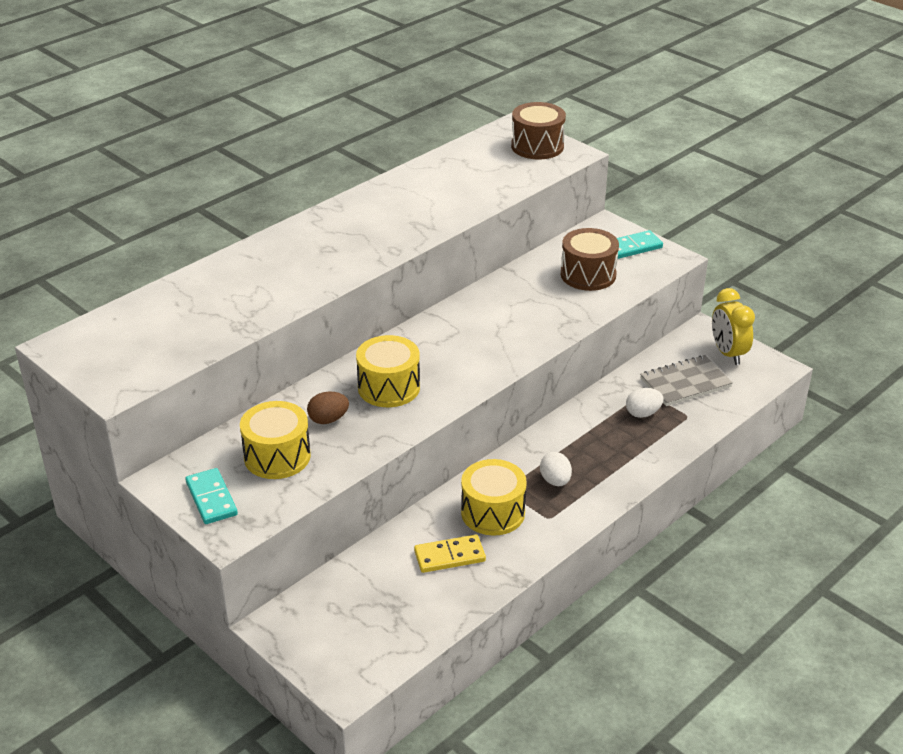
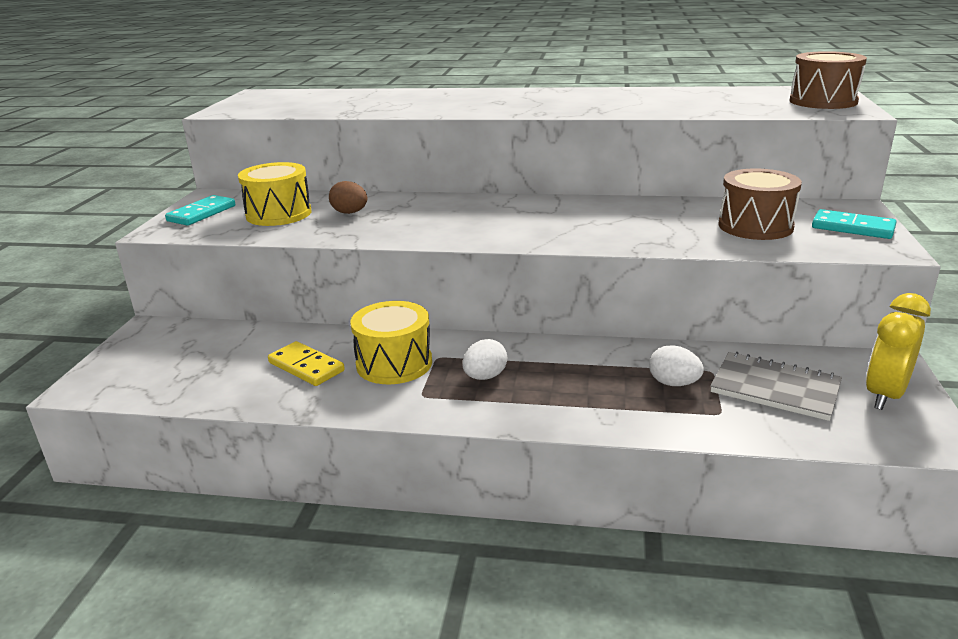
camera: 55 degrees right, 10 degrees down
yellow drum [356,335,420,407] -> none

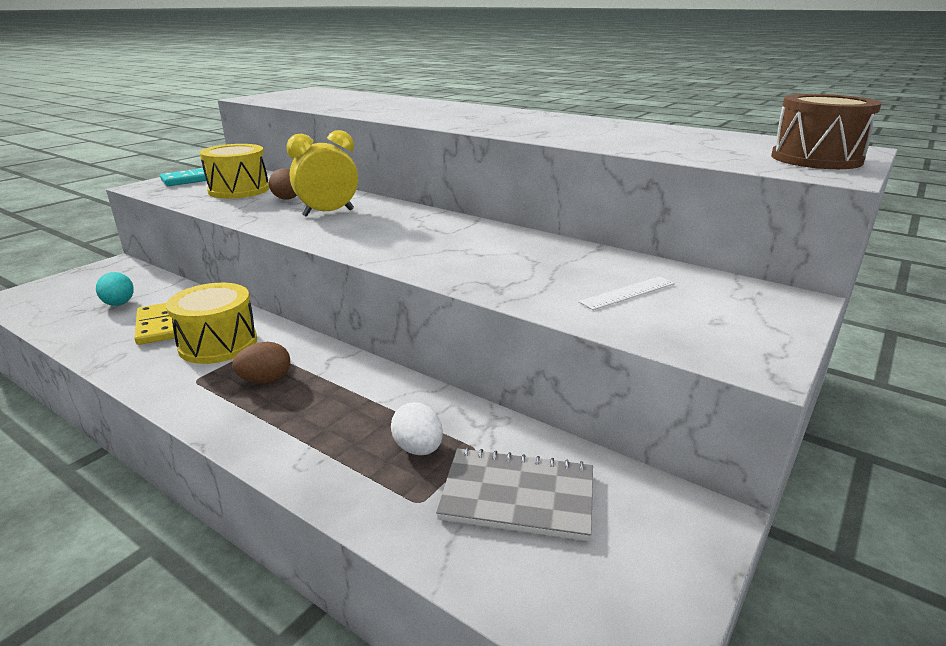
camera: 25 degrees right, 0 degrees up
white egg [462,339,507,380] -> brown egg [232,342,290,383]
grey notebook [710,352,842,421] -> grey notebook turned 45 degrees counterclockwise [436,447,593,541]
brown drum [719,168,802,240] -> white ruler [579,276,675,310]
turquoise domino [812,209,897,239] -> none
yellow clock [866,293,931,410] -> yellow clock moved to [286,130,358,217]
none -> turquoise egg [96,272,134,306]

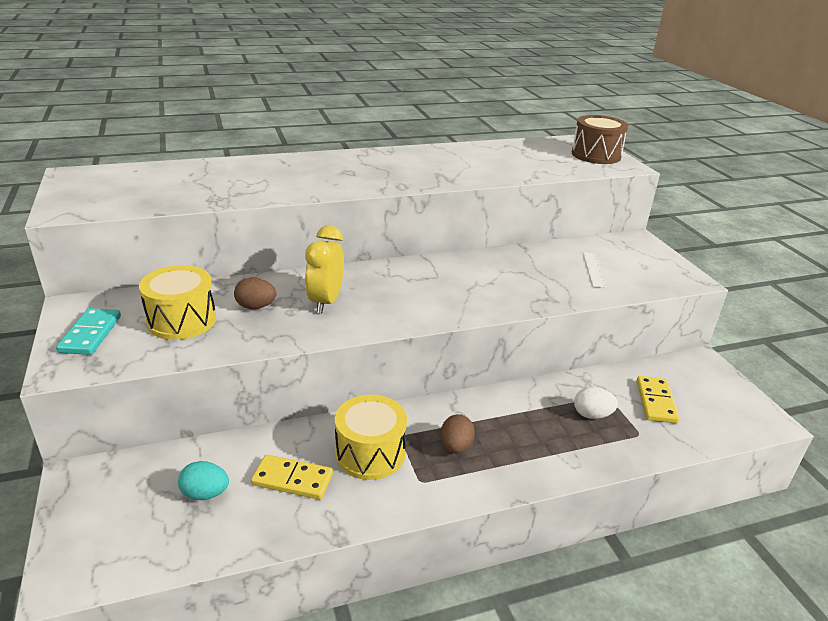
camera: 55 degrees left, 5 degrees up
grey notebook [436,447,593,541] -> yellow domino [636,376,679,423]

